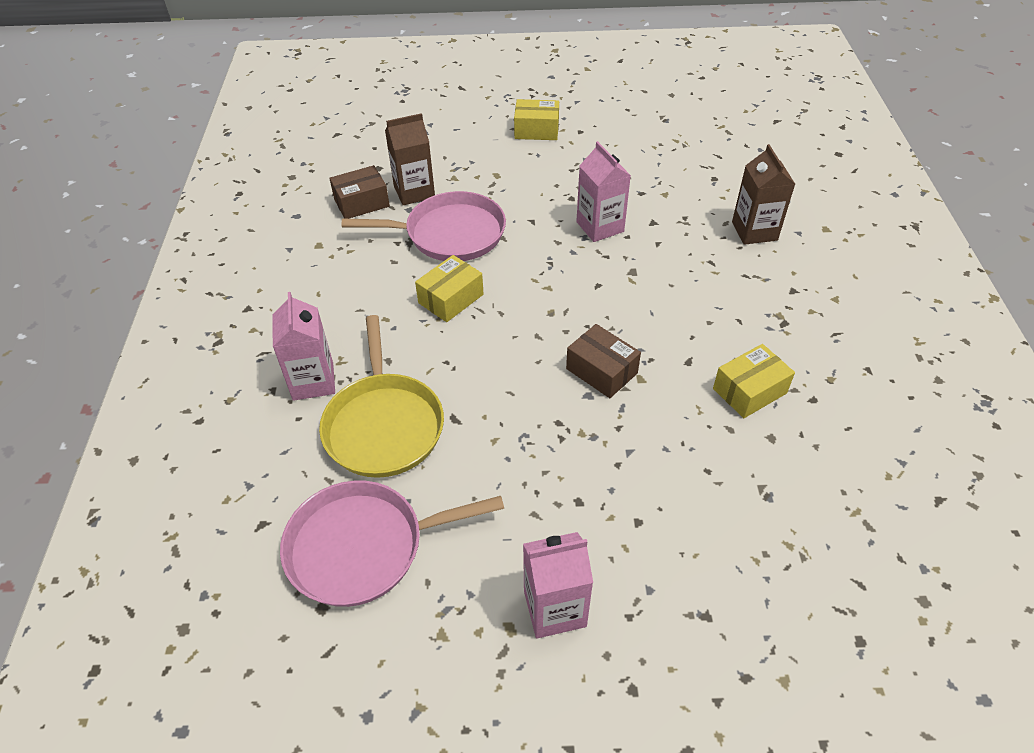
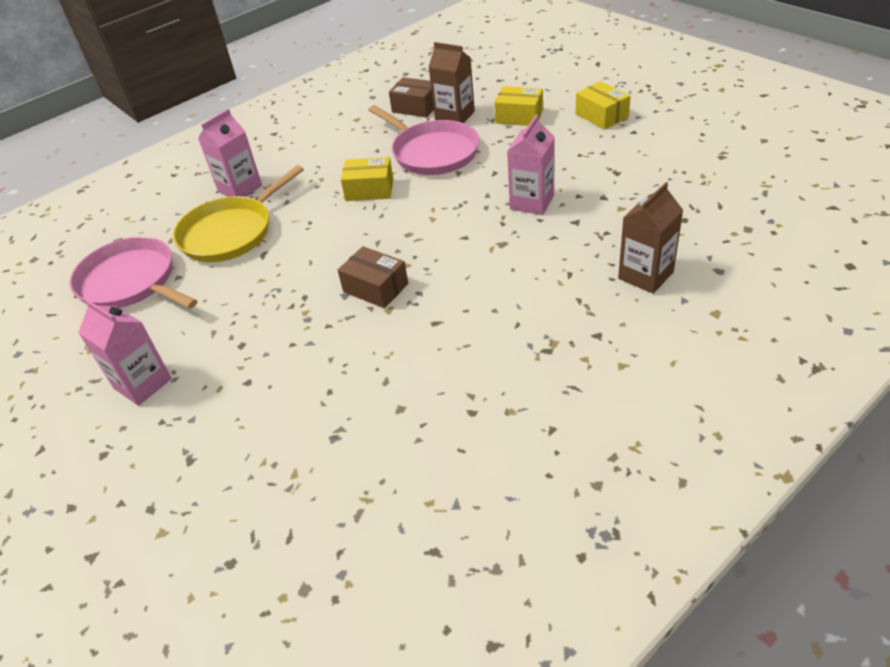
camera: 55 degrees right, 5 degrees down
brown box [566,324,641,398] -> brown box turned 60 degrees counterclockwise [338,246,408,308]
yellow box [713,344,795,418] -> yellow box moved to [494,86,543,126]

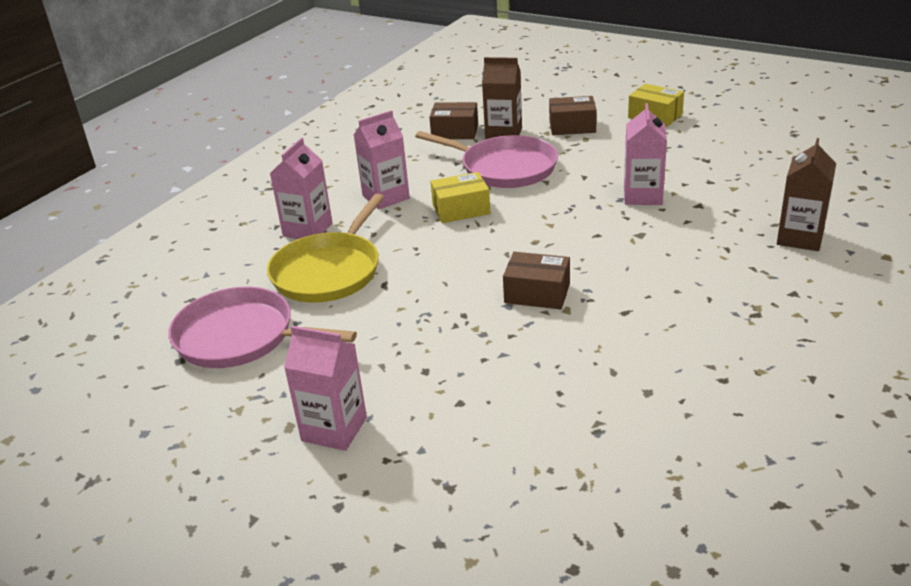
camera: 20 degrees left, 10 degrees down
yellow box [494,86,543,126] -> brown box [549,96,597,135]
none -> pink carton [354,110,410,209]

